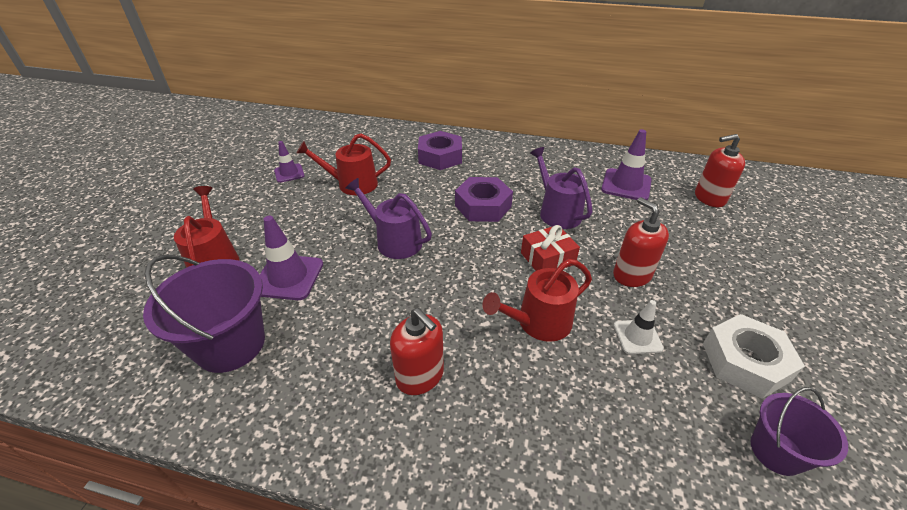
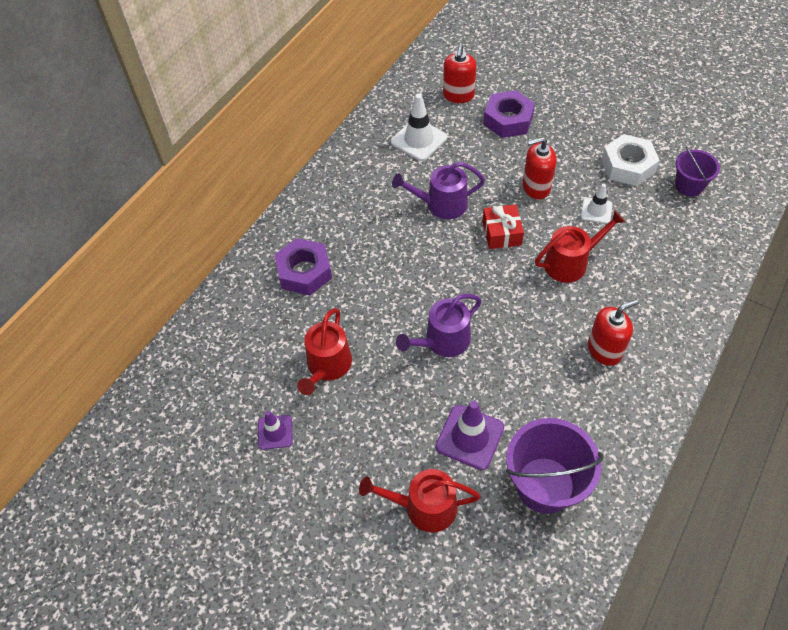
camera: 70 degrees left, 15 degrees up
purple nut [455,177,513,222] -> purple nut moved to [483,90,535,138]
red watering can [482,259,592,342] -> red watering can turned 105 degrees counterclockwise [535,210,625,283]
purple traffic cone [601,129,652,200] -> white traffic cone [391,94,447,161]

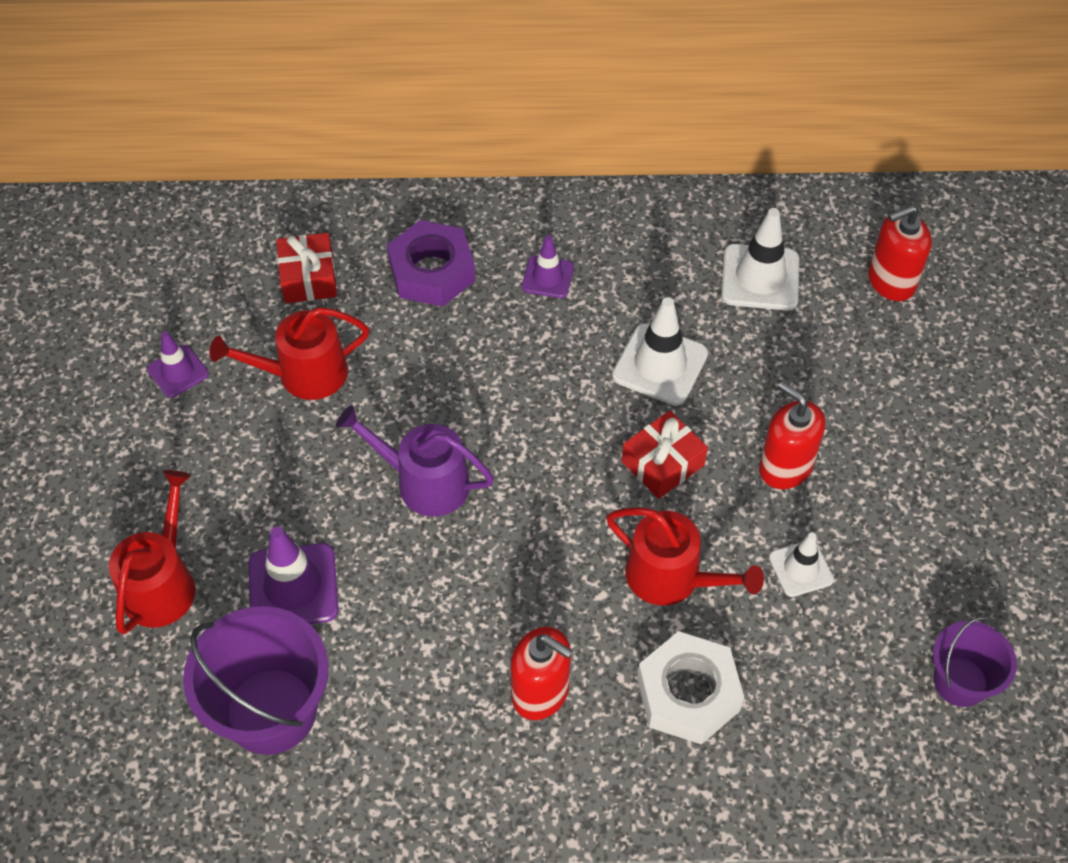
camera: 55 degrees right, 0 degrees up
red watering can [359,469,480,533] -> red watering can turned 45 degrees clockwise [109,470,195,634]
purple watering can [392,162,485,219] -> white traffic cone [612,297,708,406]
purple nut [483,90,535,138] -> none
white nut [601,134,660,186] -> white nut moved to [637,631,744,745]
none -> red gift [276,233,337,303]
none -> purple traffic cone [522,235,574,298]

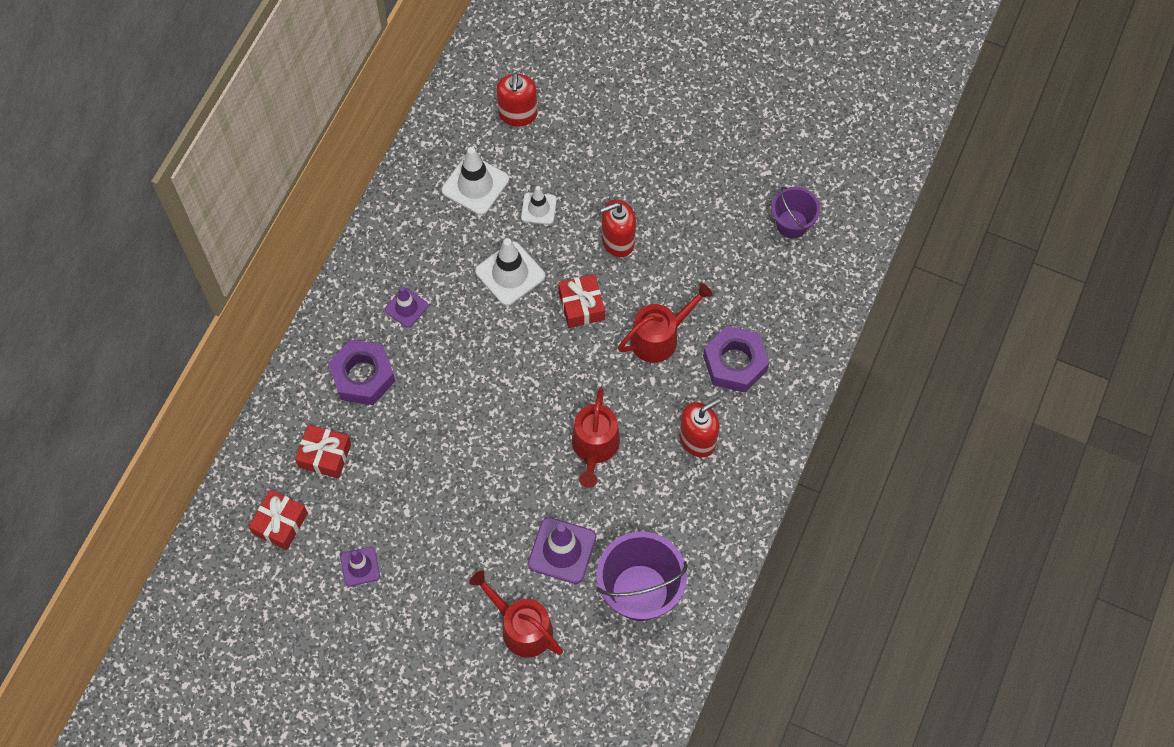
camera: 65 degrees left, 10 degrees up
red watering can [210,307,369,400] -> red watering can moved to [572,387,620,488]
purple watering can [336,405,494,517] -> none
white nut [637,631,744,745] -> purple nut [703,326,770,393]
white traffic cone [769,532,834,597] -> white traffic cone moved to [521,186,557,225]
none -> red gift [249,490,308,550]

